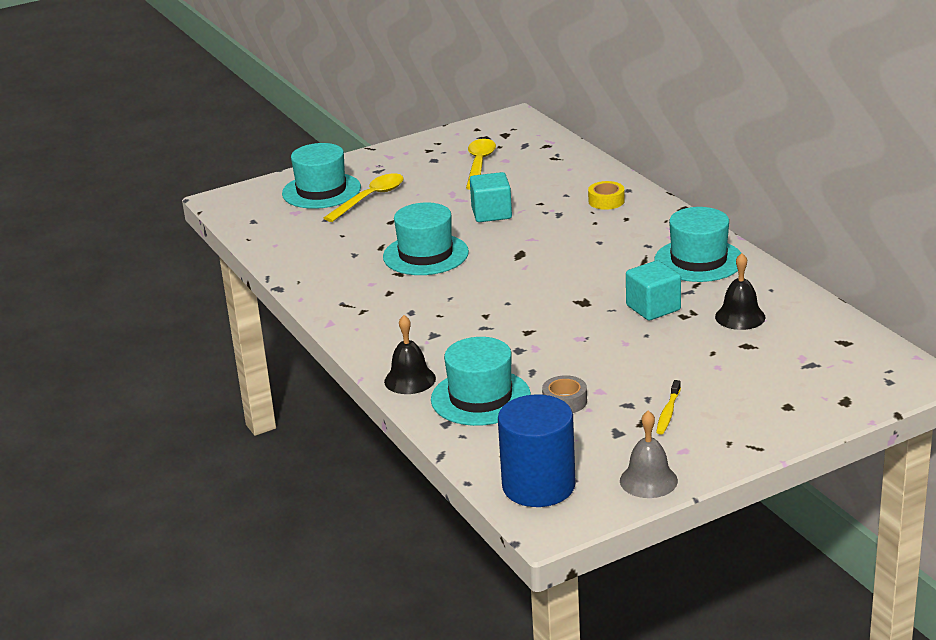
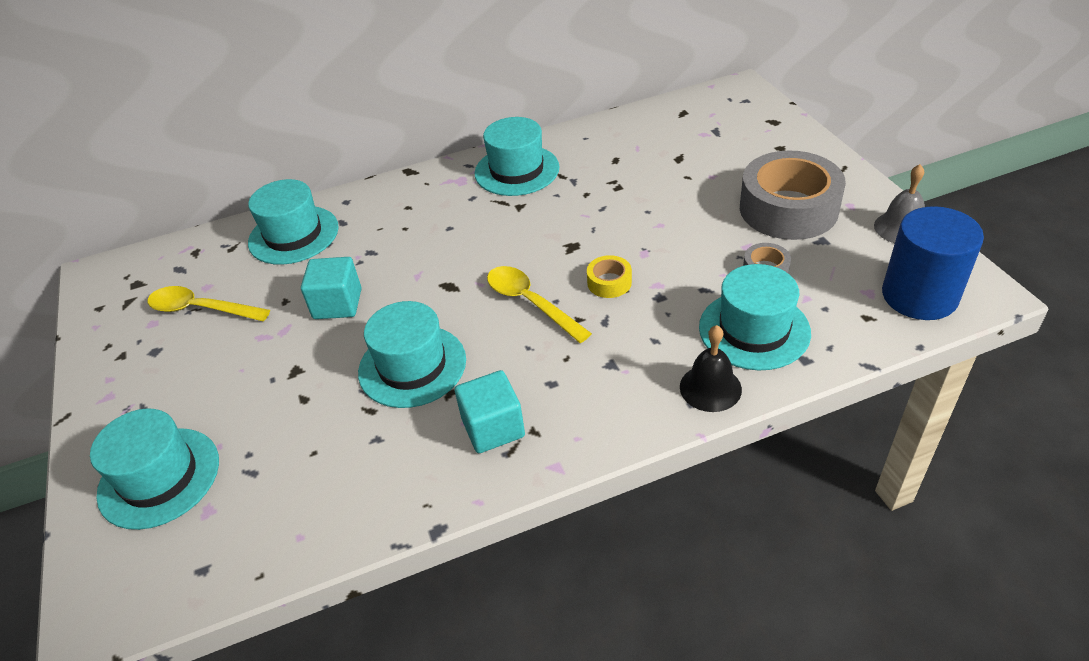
camera: 80 degrees left, 15 degrees up
yellow spoon [324,173,404,222] -> yellow spoon moved to [487,266,592,343]
yellow tape [588,181,625,210] -> yellow tape moved to [587,255,632,298]
turquoise cube [626,260,681,321] -> turquoise cube moved to [455,370,525,453]
yellow toothbrush [656,380,681,435] -> grey tape [740,150,846,240]
black bell [715,253,765,330] -> none
none -> turquoise hat [248,179,339,265]

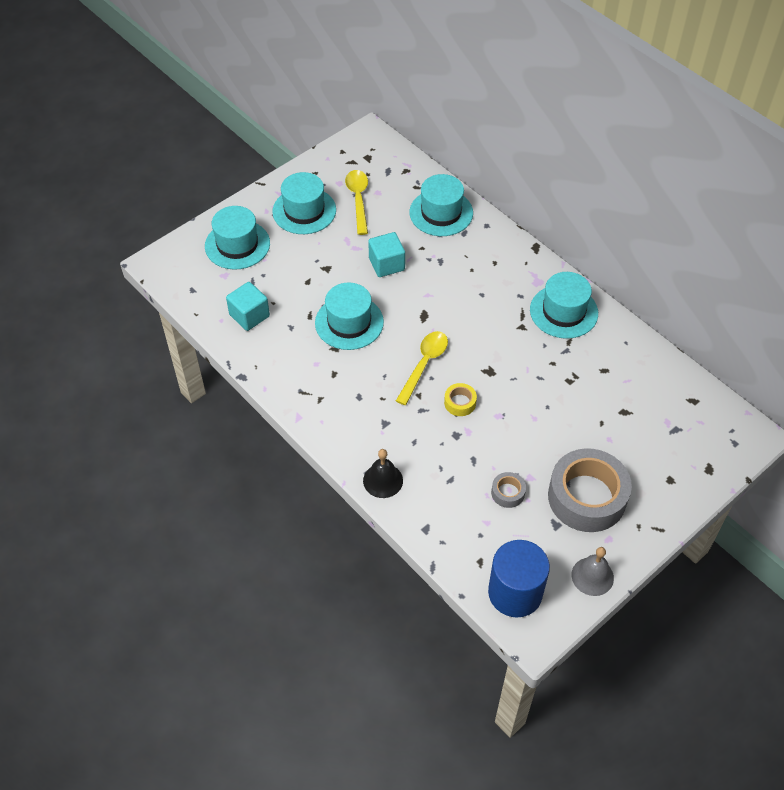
camera: 65 degrees right, 10 degrees up
turquoise cube [455,370,525,453] -> turquoise cube moved to [226,282,270,331]
turquoise hat [699,264,811,370] -> turquoise hat moved to [272,172,336,234]

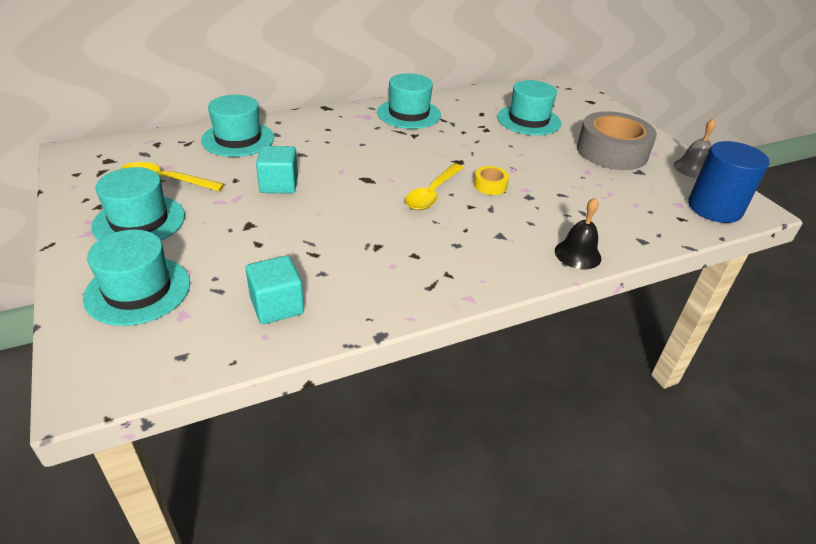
camera: 75 degrees left, 15 degrees down
turquoise hat [315,282,384,350] -> turquoise hat moved to [497,80,561,135]
yellow spoon [396,331,448,405] -> yellow spoon turned 105 degrees counterclockwise [405,164,463,210]
grey tape [491,472,526,508] -> none

